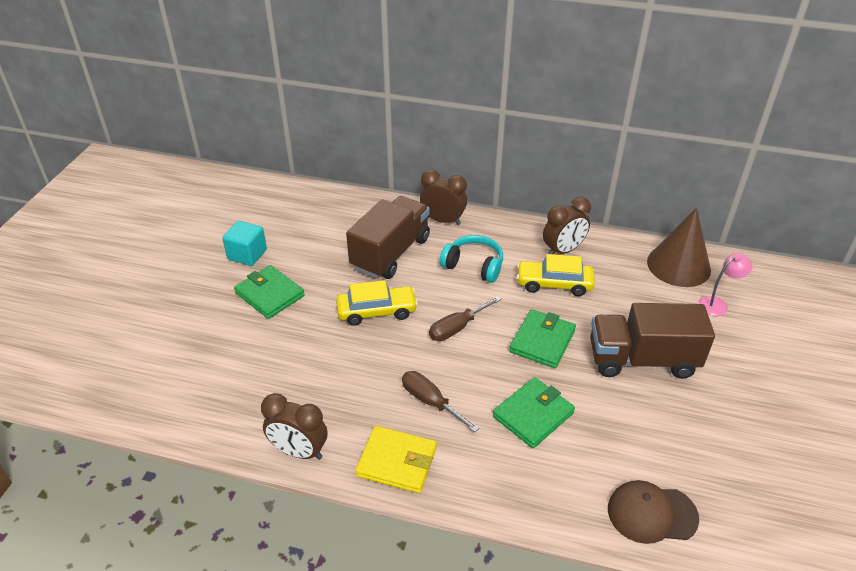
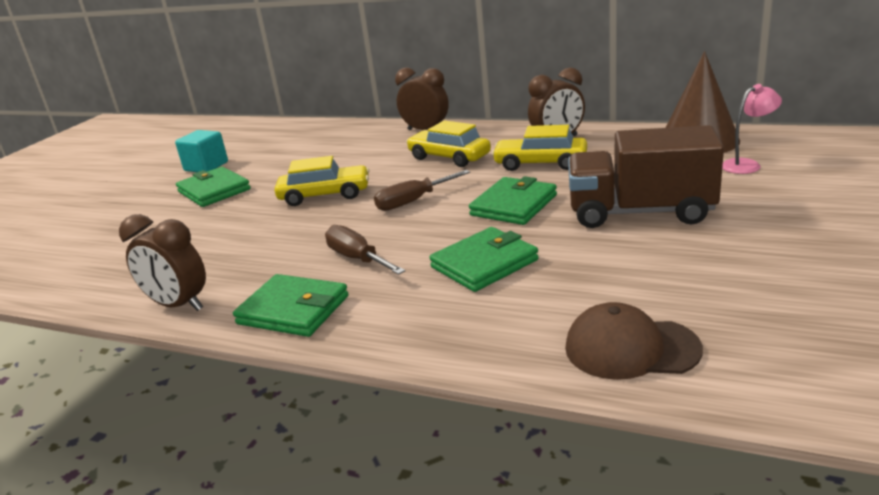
camera: 10 degrees right, 15 degrees down
brown truck [346,196,430,279] -> none
yellow wallet [355,426,437,493] -> green wallet [233,274,348,337]
turquoise headphones [440,235,503,283] -> yellow car [406,121,491,167]

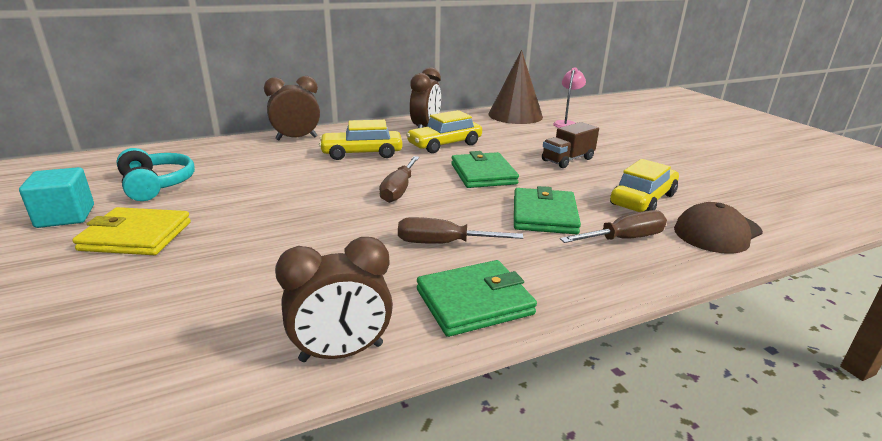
camera: 50 degrees left, 0 degrees up
green wallet [176,167,251,207] -> yellow wallet [72,207,191,255]
yellow car [275,156,370,206] -> yellow car moved to [610,159,679,212]
brown truck [568,125,724,228] -> brown truck [542,122,599,168], size x0.55
none -> turquoise headphones [116,148,195,201]
none -> brown screwdriver [560,210,667,243]

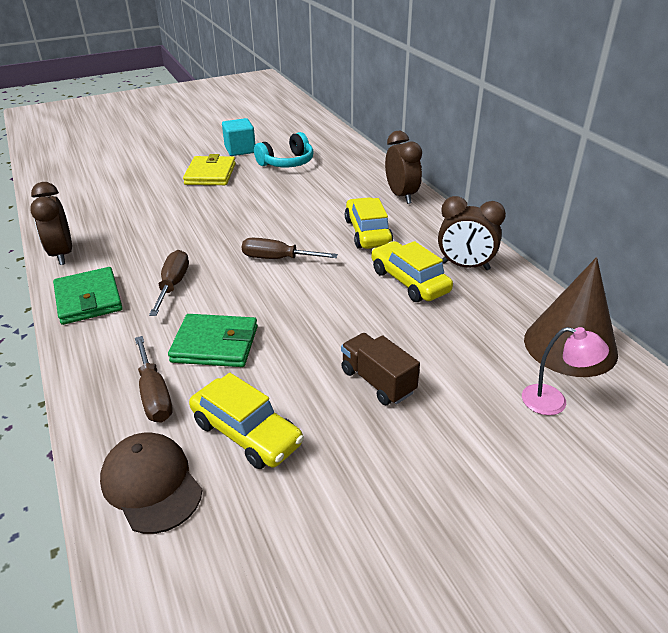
camera: 90 degrees right, 10 degrees up
green wallet [451,151,519,188] -> none

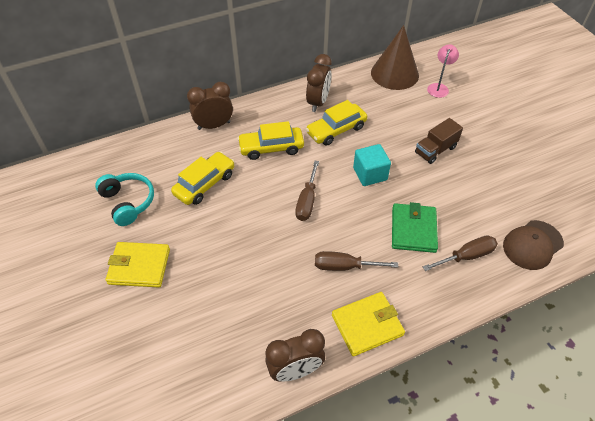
camera: 90 degrees left, 15 degrees up
green wallet [53,267,123,325] -> yellow wallet [332,292,405,357]
yellow car [189,373,304,469] -> yellow car moved to [171,152,235,205]
turquoise cube [222,118,255,156] -> turquoise cube moved to [353,144,391,186]

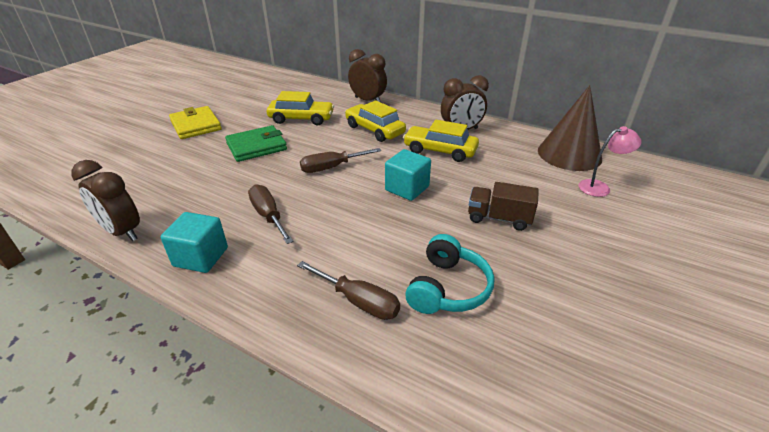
camera: 55 degrees right, 15 degrees down
turquoise headphones [95,173,154,226] -> turquoise headphones moved to [405,234,494,314]
yellow wallet [332,292,405,357] -> turquoise cube [161,212,228,273]
green wallet [392,202,438,253] -> green wallet moved to [225,125,287,162]
brown cap [503,220,564,270] -> none

